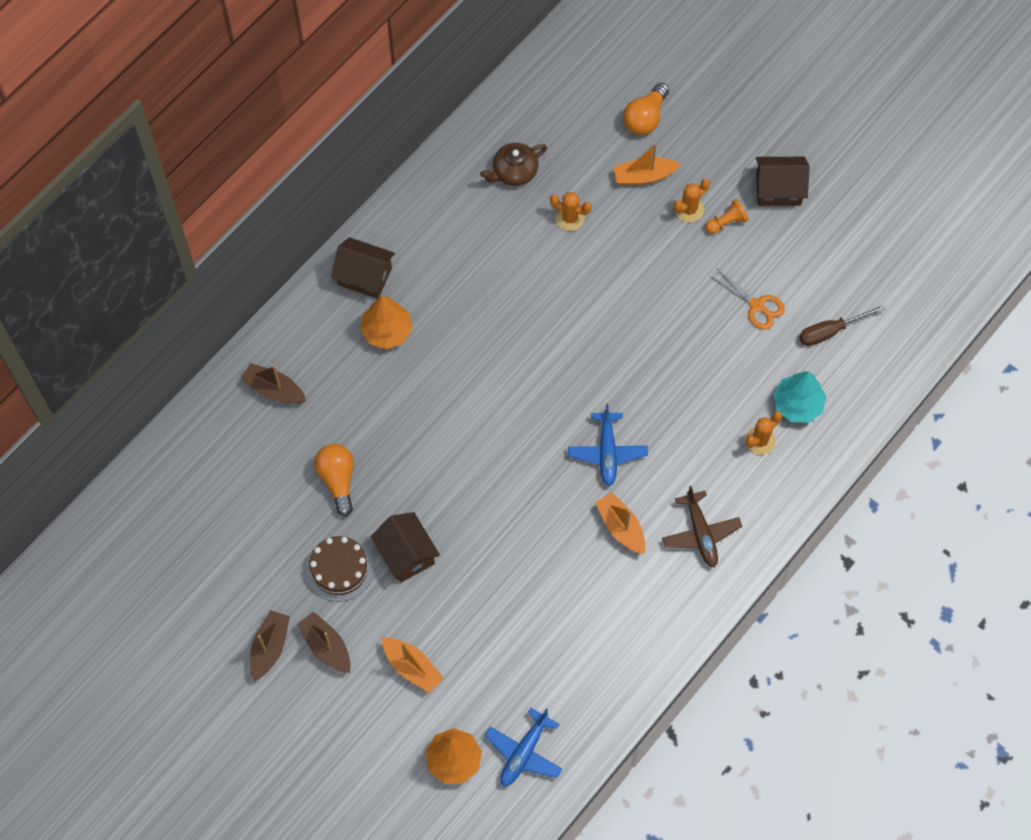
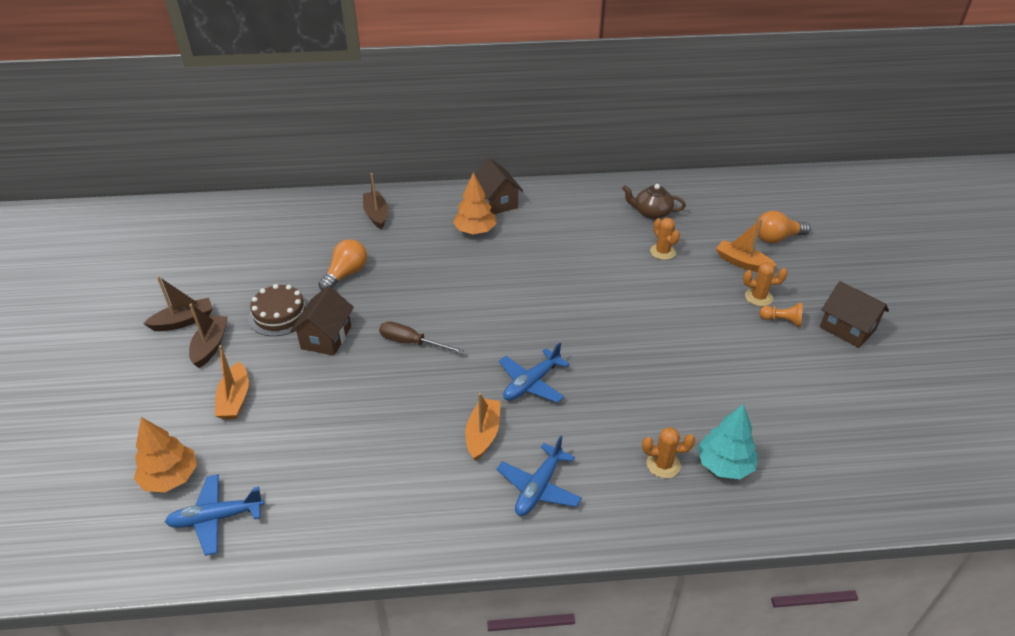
camera: 45 degrees right, 25 degrees down
brown plane [662,486,742,567] -> blue plane [497,435,582,516]
orange scissors [710,269,785,329] -> none
brown screwdriver [799,305,886,346] -> brown screwdriver moved to [379,321,464,354]

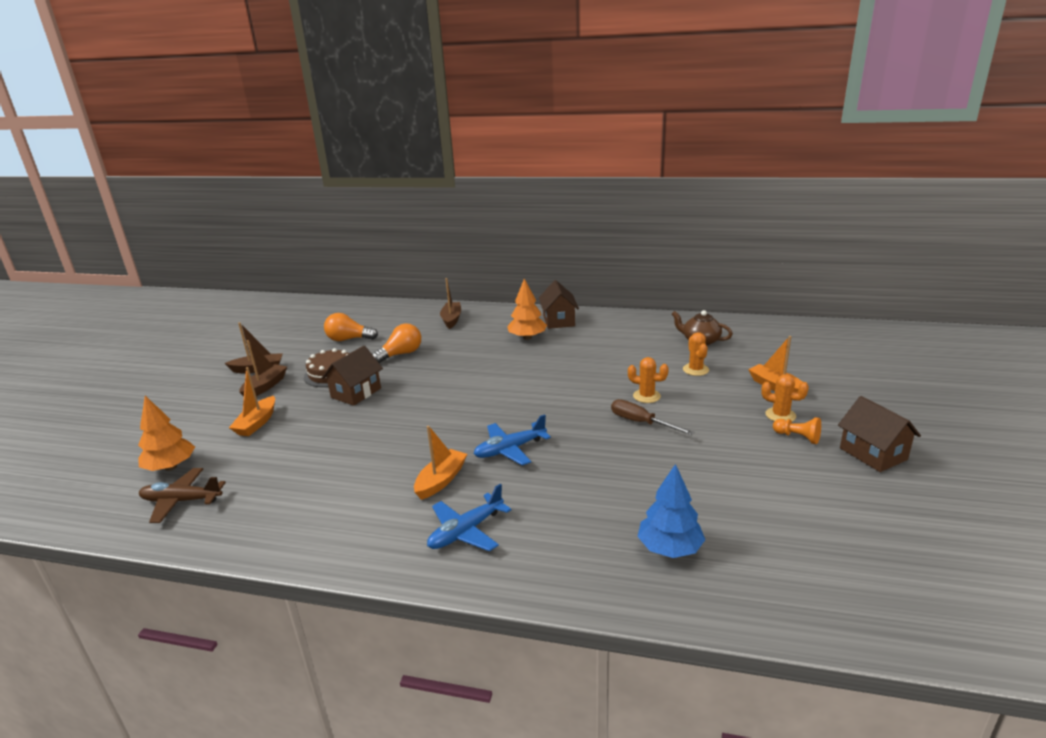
camera: 20 degrees right, 15 degrees down
blue plane [165,474,264,556] -> brown plane [139,468,226,523]
brown screwdriver [379,321,464,354] -> brown screwdriver moved to [611,399,694,435]
orange cactus [642,427,695,478] -> orange cactus moved to [628,357,669,403]
turquoise tree [698,404,758,479] -> blue tree [637,464,706,558]
orange light bulb [756,211,810,243] -> orange light bulb moved to [324,313,378,341]

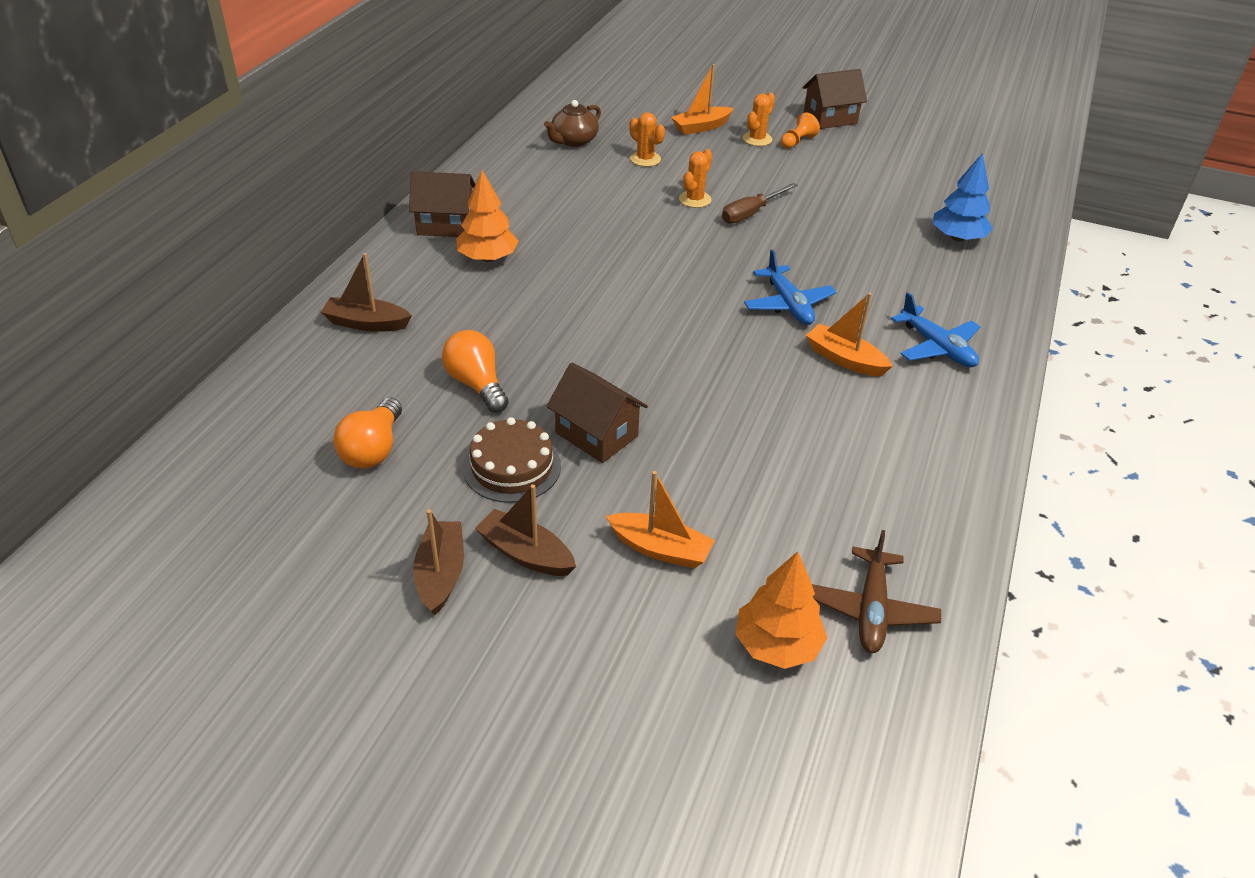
camera: 85 degrees left, 15 degrees up
orange cactus [683,332,709,376] -> orange cactus turned 45 degrees clockwise [629,112,665,167]

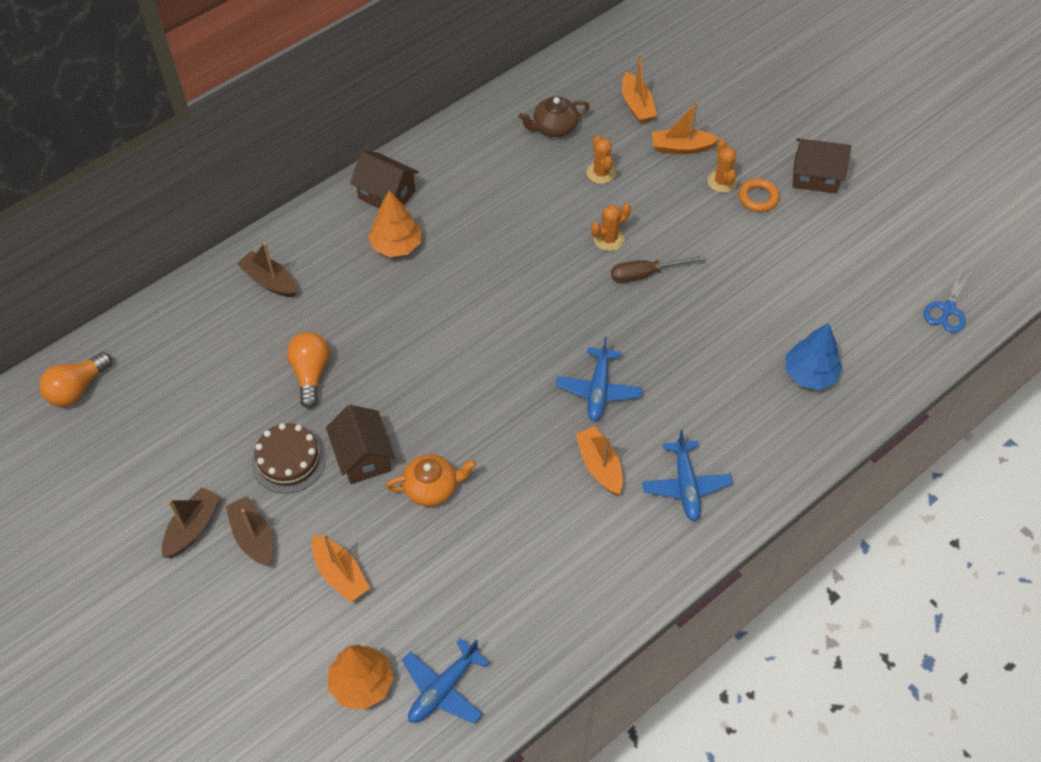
camera: 30 degrees right, 15 degrees up
orange light bulb [333,398,402,469] -> orange light bulb moved to [39,352,112,407]
orange cactus [743,93,775,146] -> orange cactus turned 75 degrees counterclockwise [707,139,737,193]
orange pawn [781,112,820,149] -> orange ring [739,178,780,212]
brown plane [812,530,941,653] -> blue plane [402,638,490,724]
none -> orange teapot [386,454,476,506]
none -> orange boat [622,54,657,123]
none -> blue scissors [924,265,972,333]

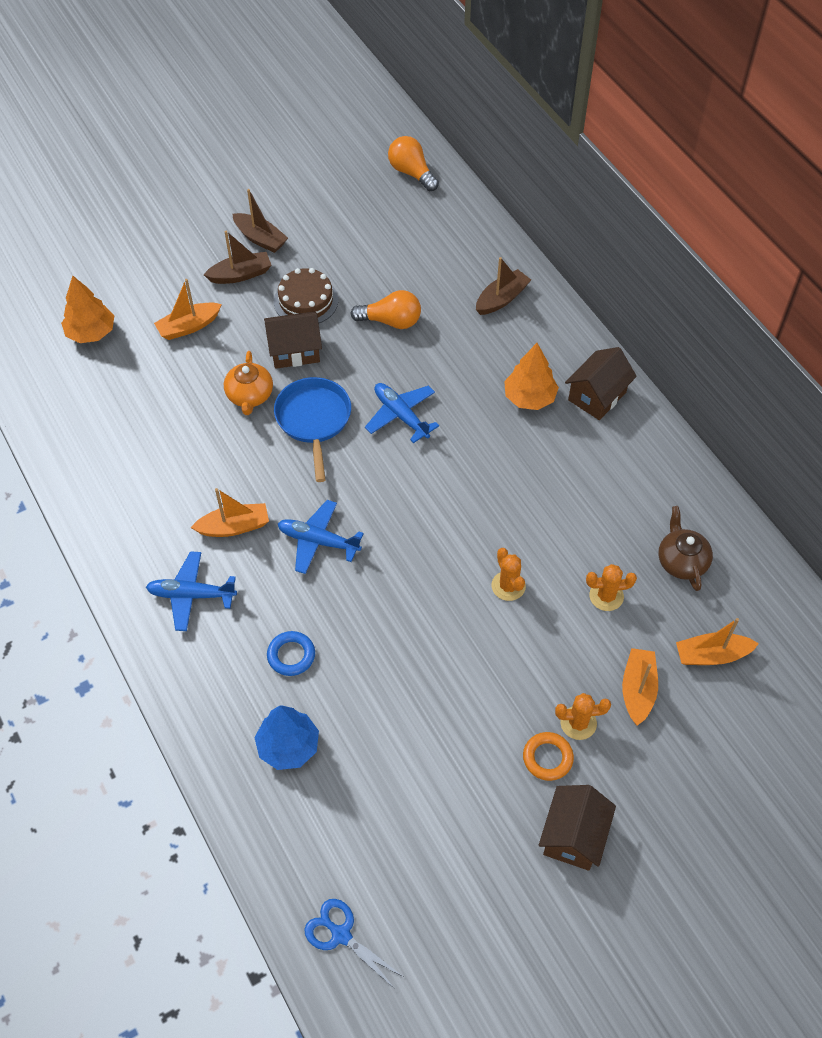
camera: 100 degrees right, 0 degrees up
blue plane [402,638,490,724] -> blue plane moved to [365,383,439,443]
brown screwdriver [611,255,706,283] -> none
none -> blue ring [267,631,315,676]
none -> blue pan [274,377,351,482]

